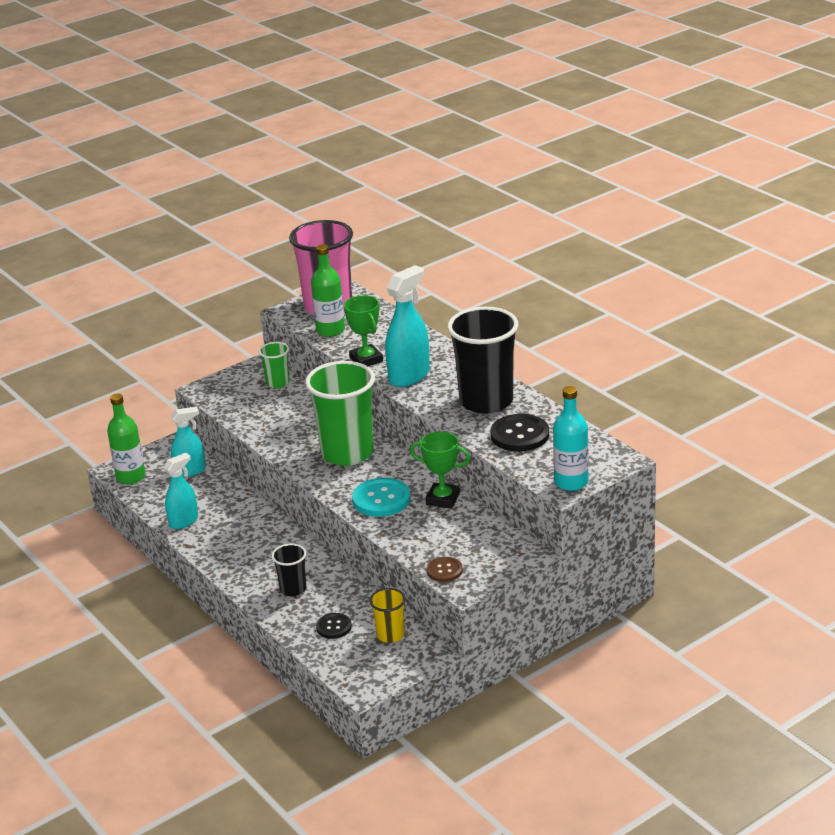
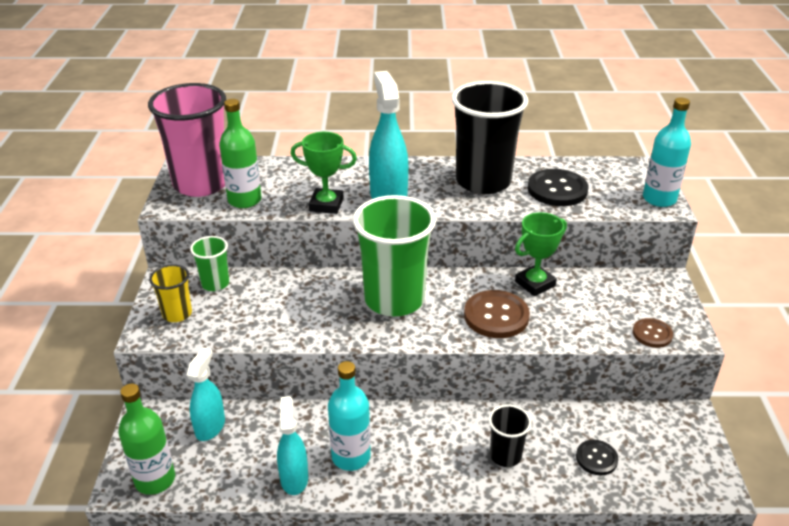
camera: 55 degrees left, 5 degrees up
turquoise button [352,478,411,517] -> brown button [464,290,530,338]
yellow cup [369,588,406,643] -> yellow cup moved to [149,264,192,322]
none -> turquoise bottle [328,361,371,471]

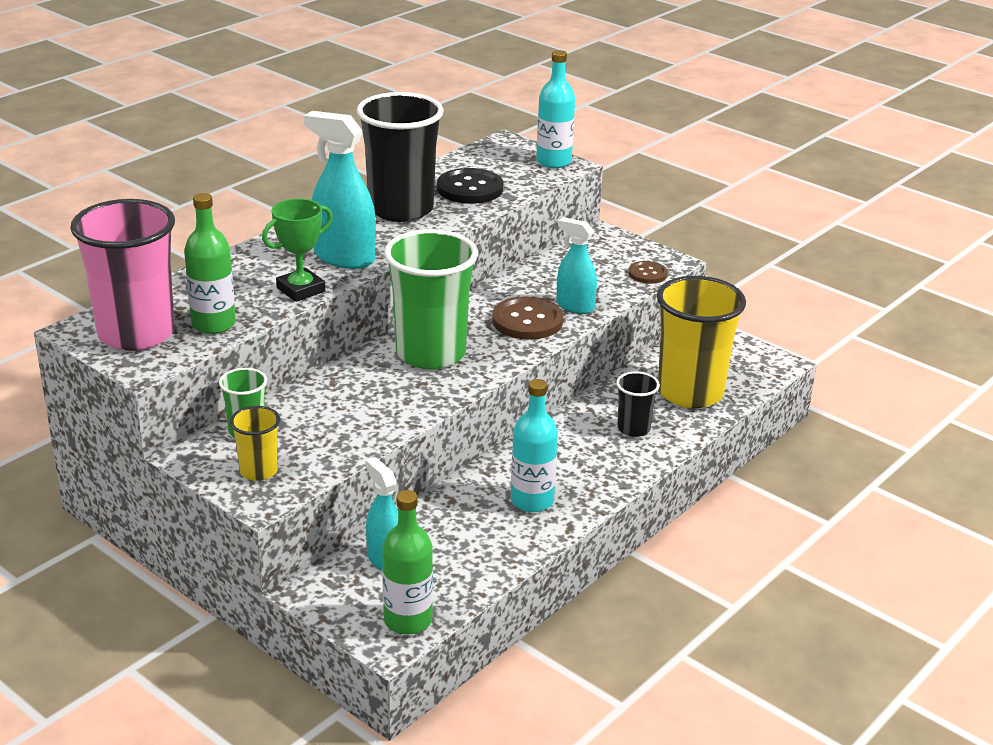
camera: 50 degrees left, 5 degrees down
turquoise spray bottle [277,396,308,495] -> turquoise spray bottle moved to [557,217,597,314]
green trophy [515,212,567,296] -> none
black button [576,440,618,475] -> yellow cup [657,276,746,408]

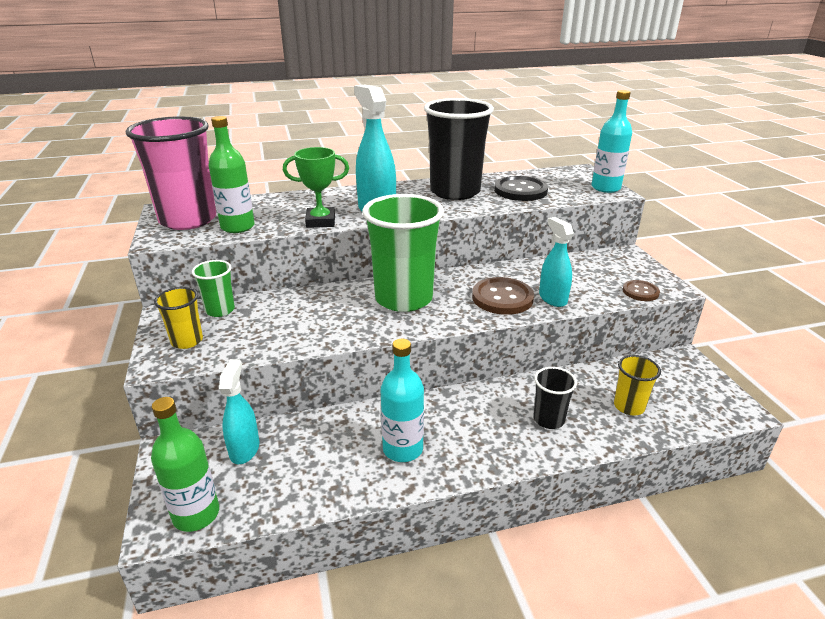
camera: 35 degrees right, 0 degrees up
yellow cup [657,276,746,408] -> yellow cup [614,355,661,416], size x0.48

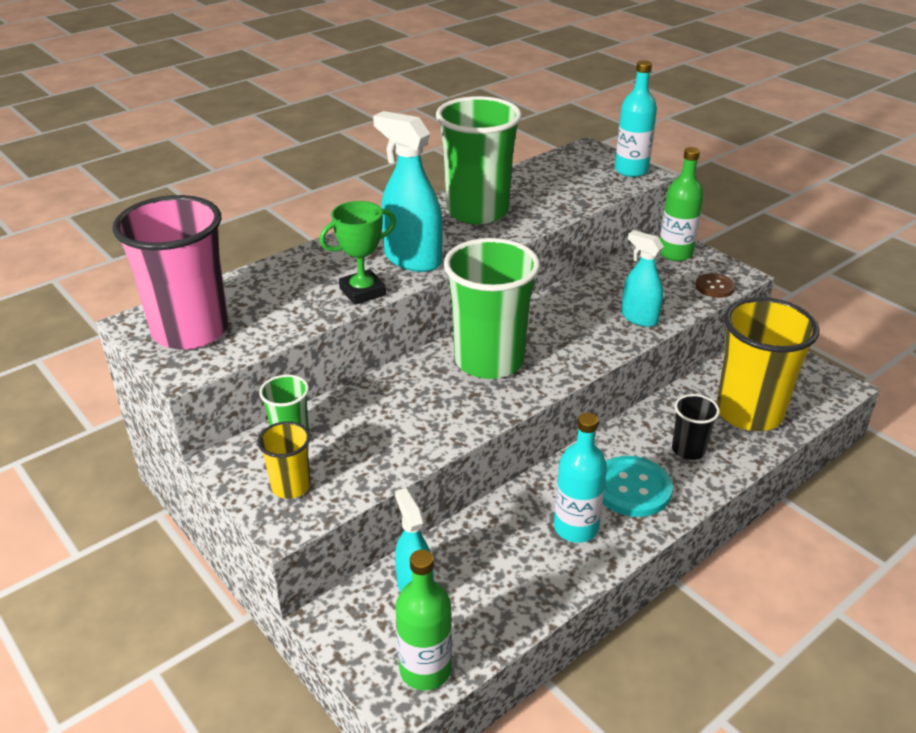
camera: 25 degrees left, 5 degrees up
green bottle [208,116,255,233] -> green bottle moved to [660,147,704,261]
black cup [424,98,494,200] -> green cup [436,96,522,225]
brown button [472,277,534,315] -> none
black button [494,176,548,201] -> none
yellow cup [614,355,661,416] -> yellow cup [716,297,819,431], size x2.09
none -> turquoise button [603,456,673,517]

